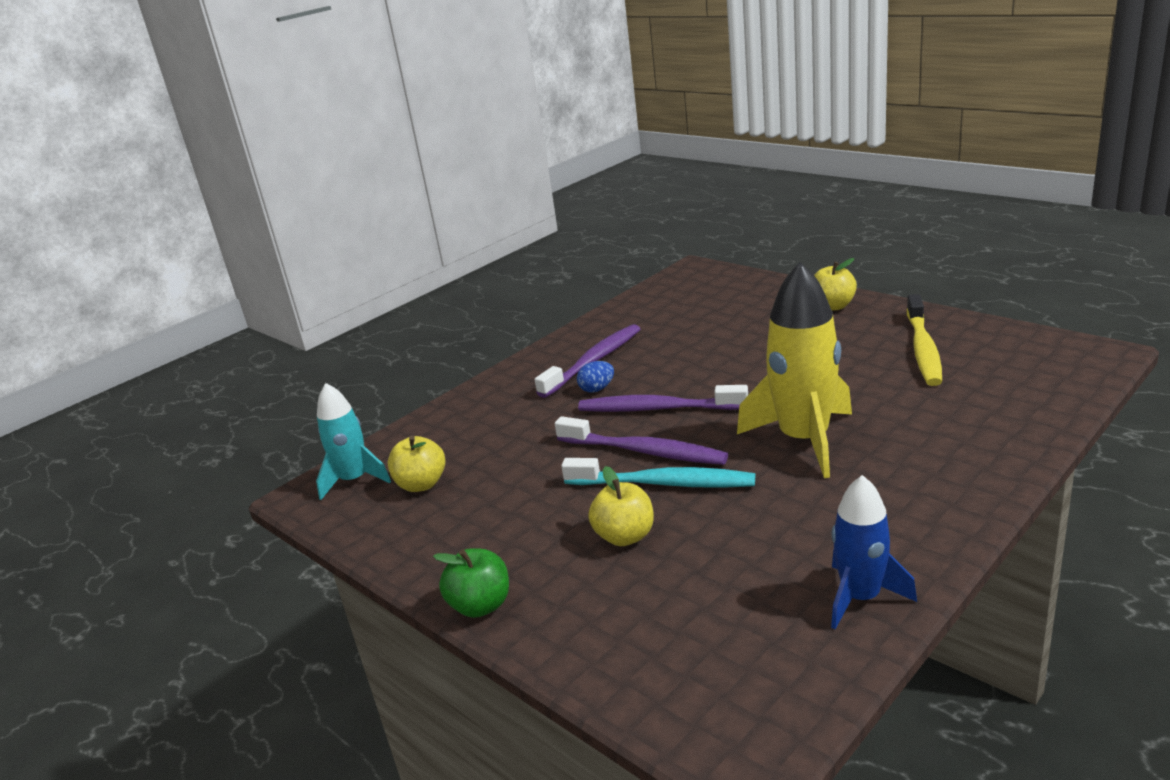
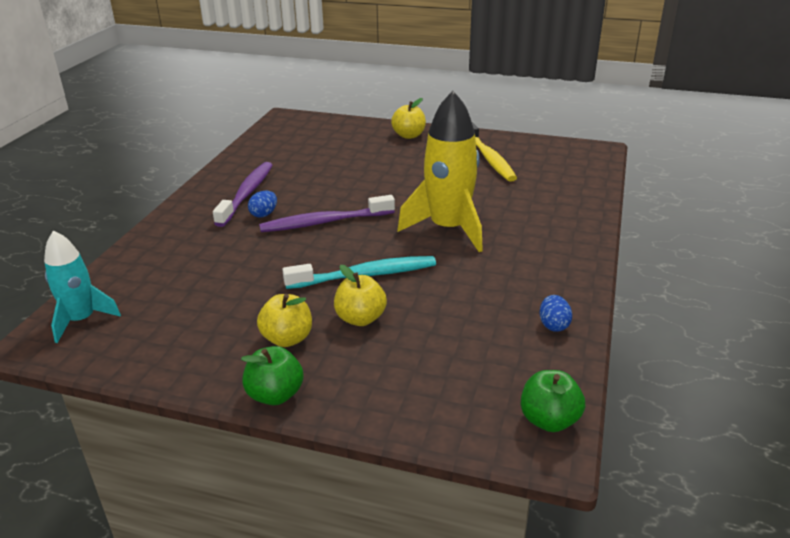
camera: 30 degrees left, 5 degrees up
yellow apple [388,436,445,492] -> yellow apple moved to [257,294,312,347]
purple toothbrush [555,416,728,465] -> none
blue rocket [831,475,917,629] -> blue egg [540,295,572,332]
none -> green apple [521,370,585,432]

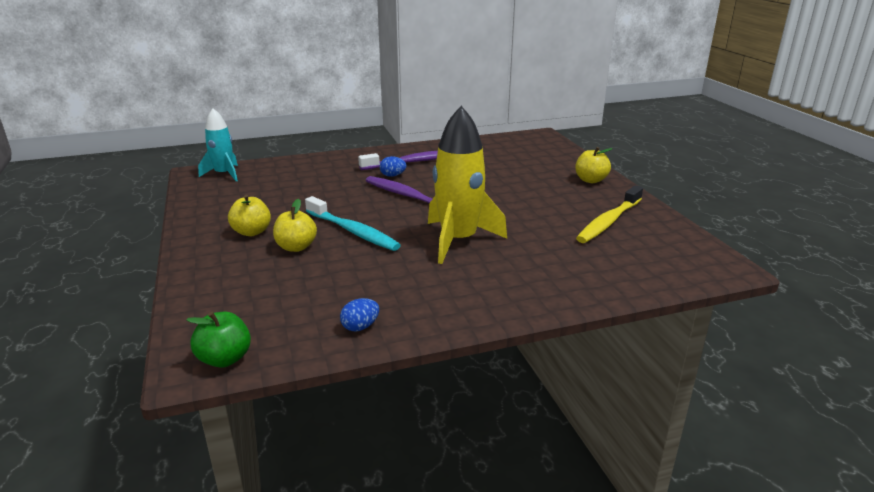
camera: 55 degrees right, 5 degrees down
green apple [241,346,304,405] -> none

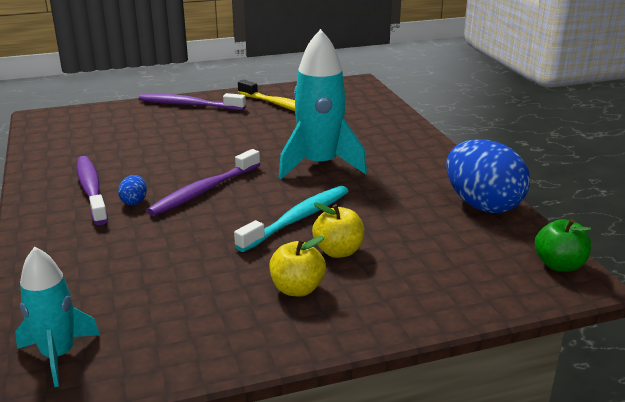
camera: 90 degrees left, 0 degrees up
blue egg [340,298,379,332] -> blue egg [446,139,530,213], size x2.46
yellow rocket [428,106,507,264] -> turquoise rocket [278,29,367,179]
yellow apple [575,147,613,183] -> purple toothbrush [139,93,246,110]

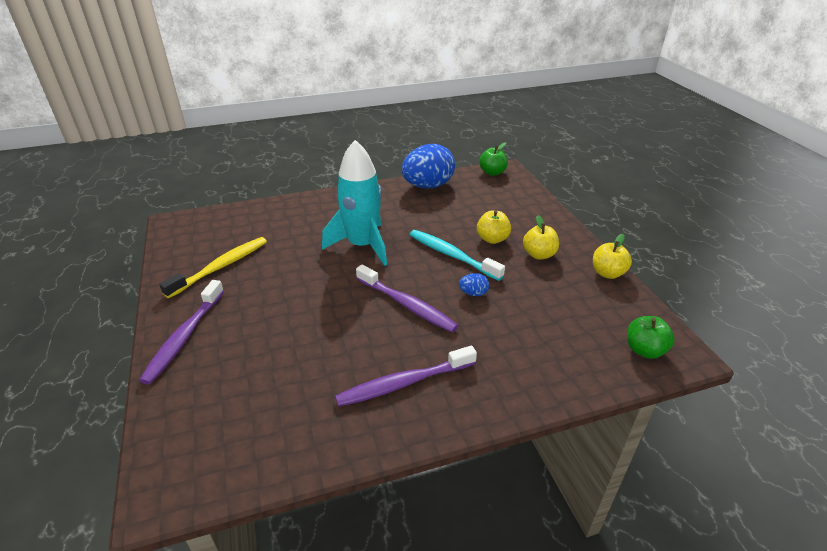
camera: 90 degrees left, 10 degrees up
turquoise rocket [15,247,100,387] -> green apple [627,316,675,359]
blue egg [118,175,147,205] -> blue egg moved to [459,273,489,296]
none -> yellow apple [593,234,632,279]

